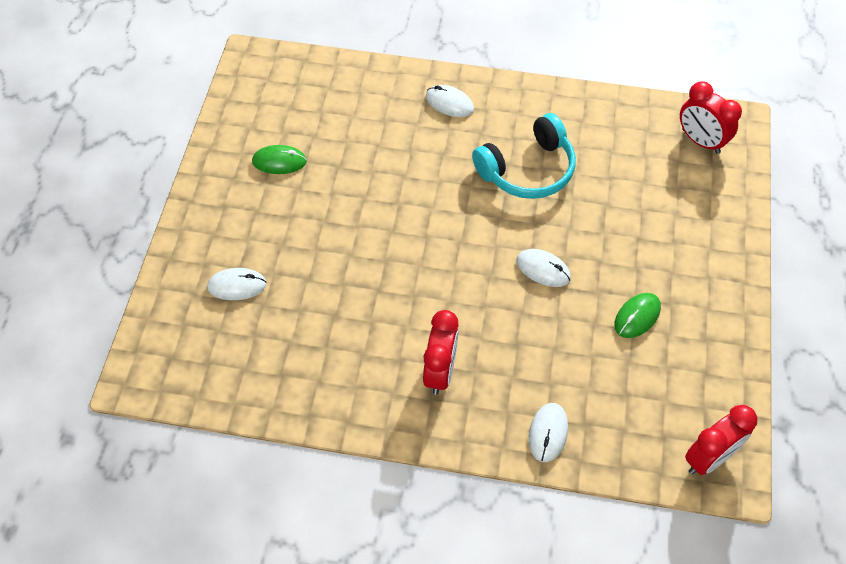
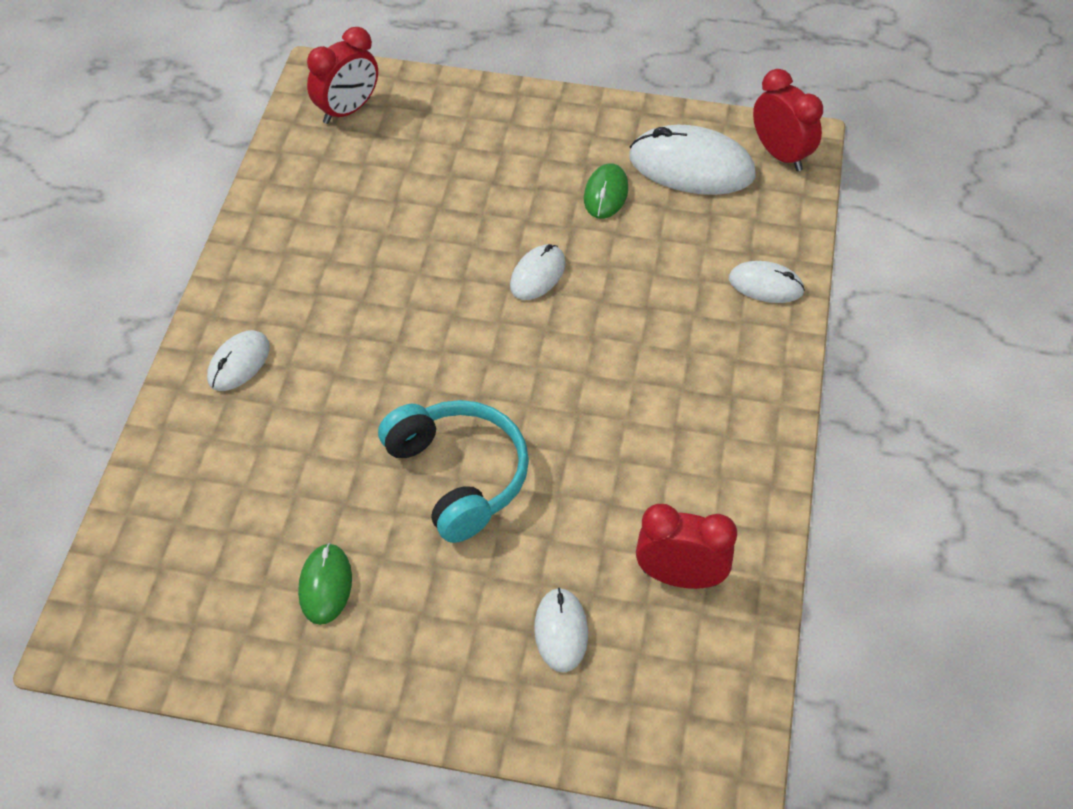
camera: 90 degrees left, 5 degrees down
red clock [423,310,459,395] -> red clock moved to [636,504,737,589]
turquoise headphones [472,113,576,199] -> turquoise headphones moved to [378,400,529,543]
green mouse [614,293,661,338] -> green mouse turned 60 degrees clockwise [584,163,628,219]
none -> white mouse [629,125,756,195]

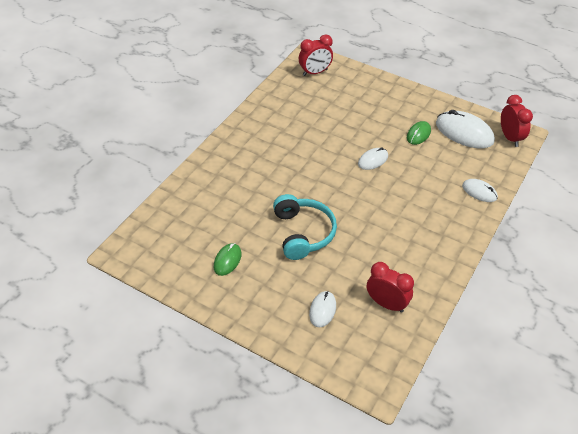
camera: 20 degrees right, 5 degrees down
white mouse [207,330,270,391] -> none

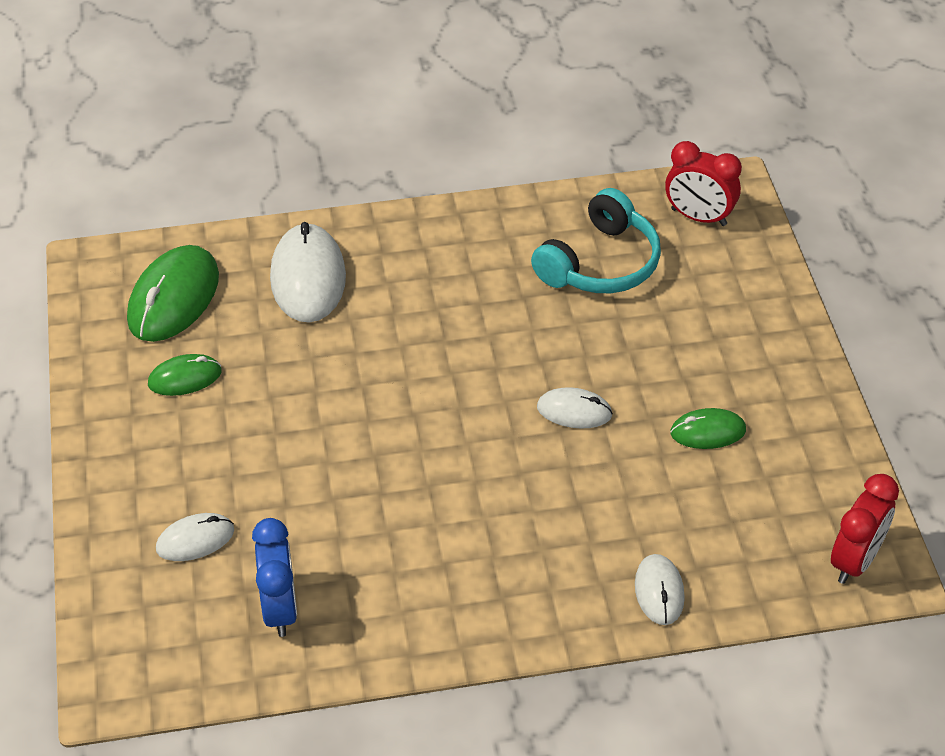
camera: 50 degrees right, 0 degrees up
turquoise headphones [273,194,337,260] -> turquoise headphones moved to [531,188,661,293]
red clock [367,262,414,313] -> blue clock [252,518,297,637]
white mouse [436,110,495,148] -> white mouse moved to [270,222,346,323]
none -> green mouse [127,245,219,342]

